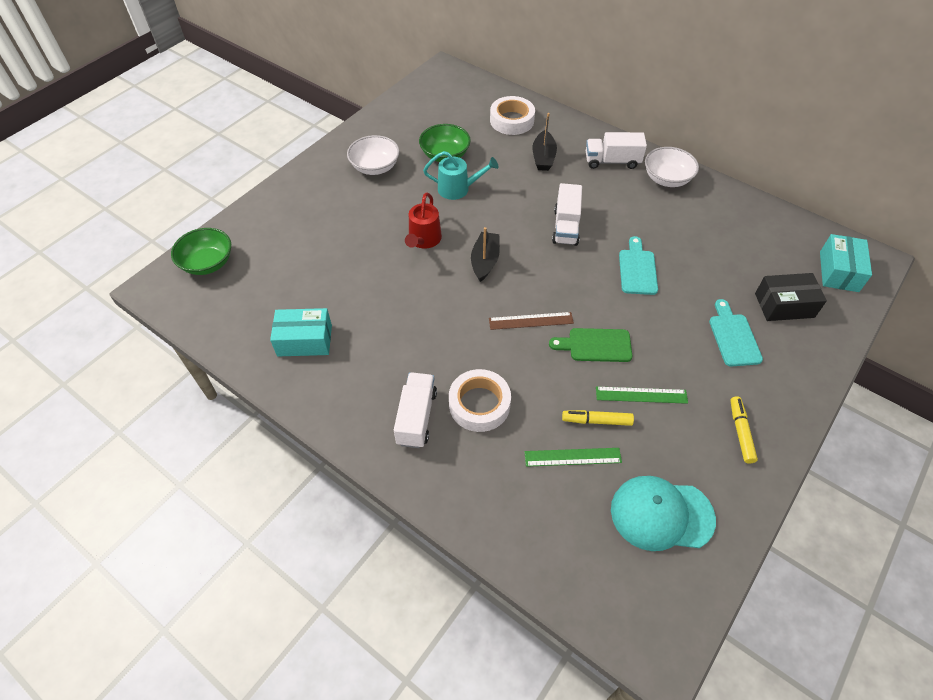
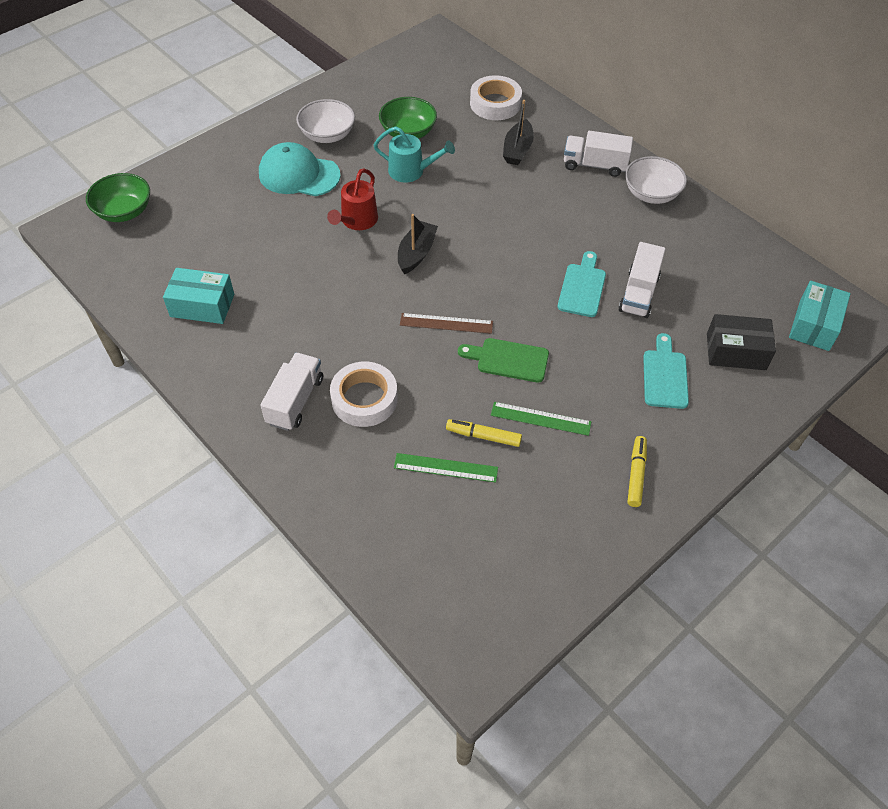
camera: 10 degrees right, 0 degrees up
white truck [552,183,582,246] -> white truck moved to [618,242,666,318]
turquoise cap [611,476,716,551] -> turquoise cap moved to [259,142,341,196]

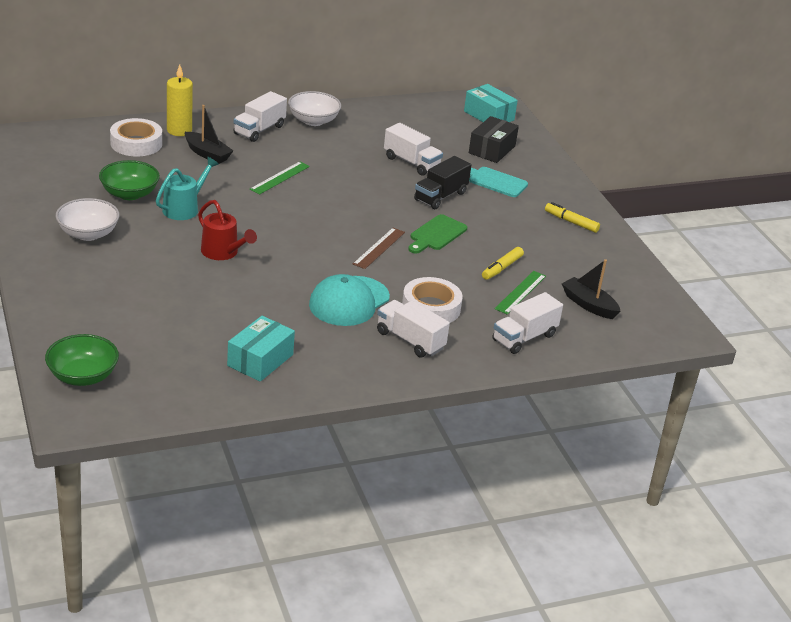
camera: 70 degrees left, 20 degrees down
turquoise cap [259,142,341,196] -> turquoise cap moved to [309,274,390,326]
black boat [398,214,438,274] -> black boat moved to [562,259,620,319]
green ruler [491,402,591,436] -> green ruler moved to [249,161,310,194]
turquoise cutting board [558,251,606,317] -> none
none -> yellow candle [167,65,193,136]
none -> black truck [414,156,471,209]
none -> white truck [492,292,563,354]

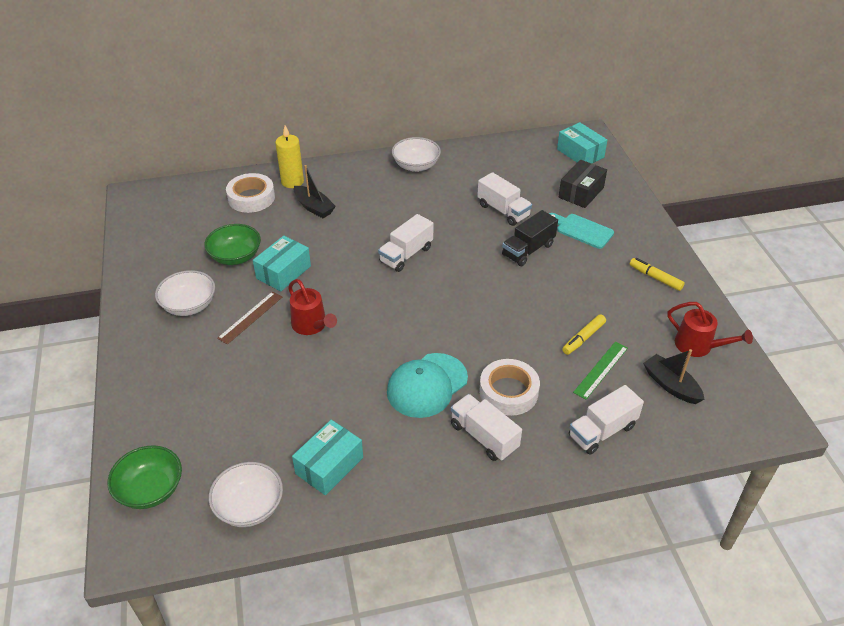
camera: 10 degrees right, 10 degrees up
turquoise watering can [156,157,219,220] -> turquoise box [253,236,311,291]
white truck [233,91,287,142] -> white truck moved to [378,214,433,272]
green ruler [249,161,310,194] -> none
brown ruler [353,228,405,269] -> brown ruler moved to [217,291,282,345]
green cutting board [408,214,467,253] -> none
none -> white bowl [209,462,283,527]
none -> red watering can [667,302,753,357]

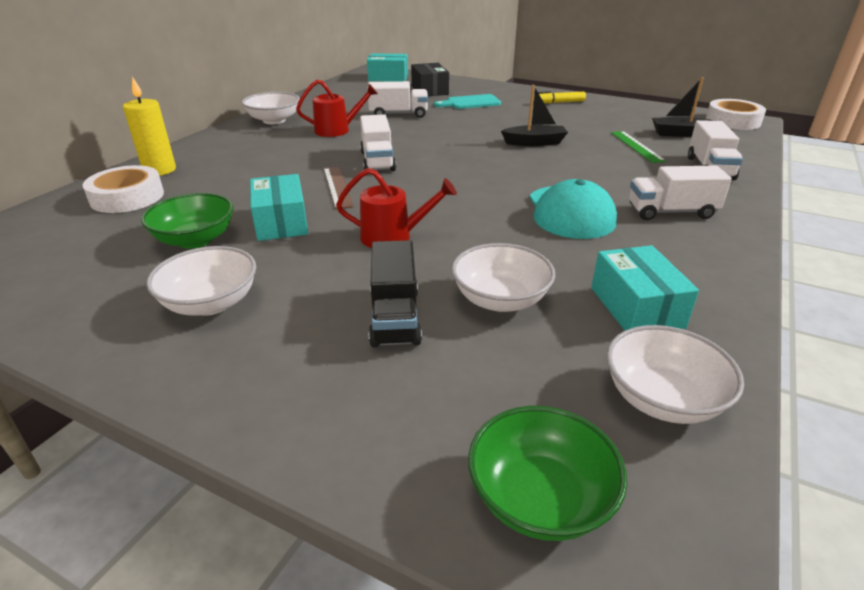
camera: 50 degrees left, 10 degrees down
brown ruler [217,291,282,345] -> brown ruler moved to [324,167,353,209]
black boat [294,165,336,218] -> black boat moved to [501,85,568,146]
white tape [479,359,540,416] -> white tape moved to [706,99,766,130]
black truck [502,210,558,266] -> black truck moved to [369,240,422,347]
yellow marker [562,314,606,355] -> none
red watering can [667,302,753,357] -> red watering can moved to [296,80,378,137]
none -> white bowl [452,243,555,312]

